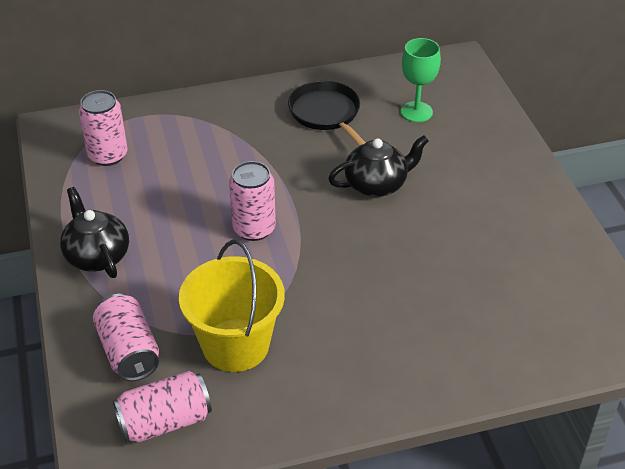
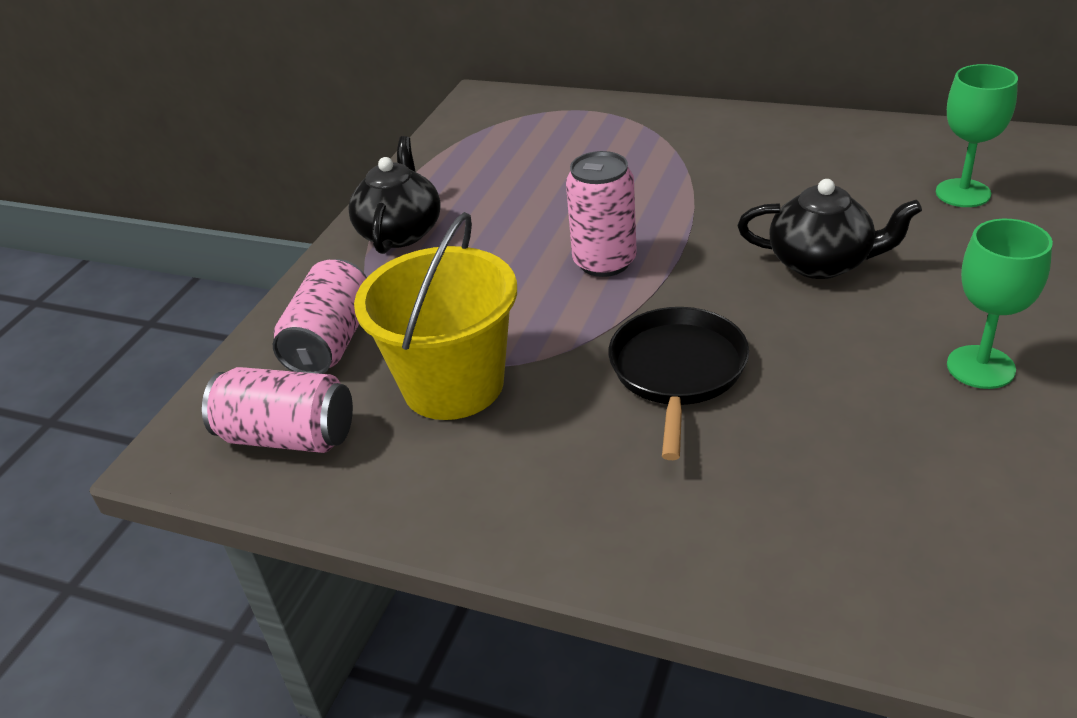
camera: 40 degrees right, 5 degrees down
pink can [79,90,127,166] -> none
black pan [288,81,366,146] -> black pan moved to [608,307,749,460]
none -> green goblet [947,219,1053,389]

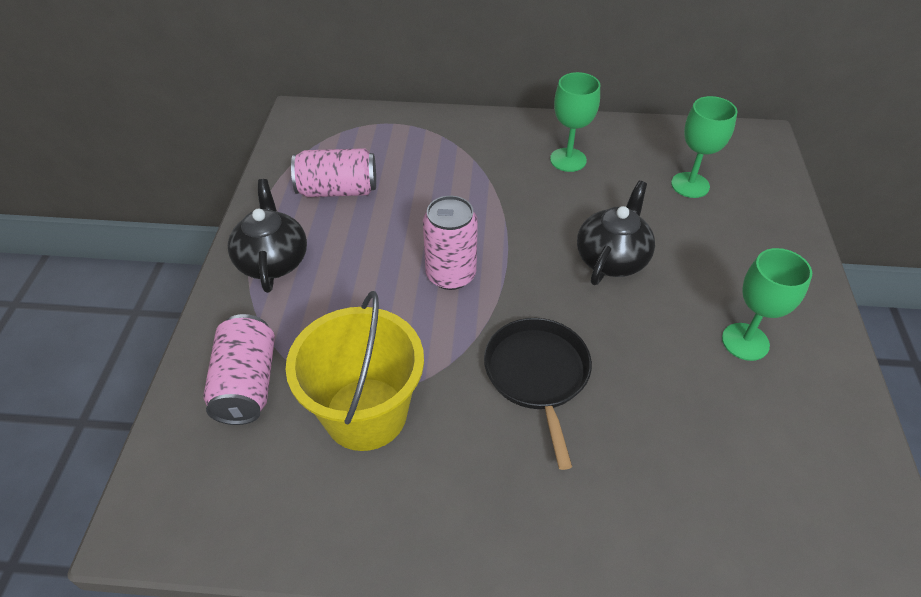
camera: 20 degrees left, 10 degrees up
pink can [202,367,353,453] -> pink can moved to [291,148,376,197]
black teapot [738,179,922,279] -> black teapot turned 60 degrees counterclockwise [577,181,655,285]
none -> green goblet [550,72,600,172]

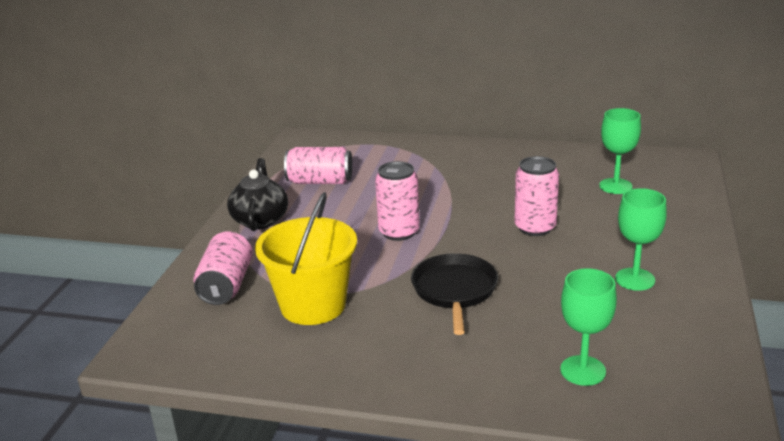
camera: 10 degrees right, 20 degrees down
green goblet [550,72,600,172] -> green goblet moved to [560,269,617,386]
black teapot [577,181,655,285] -> pink can [514,156,559,236]

